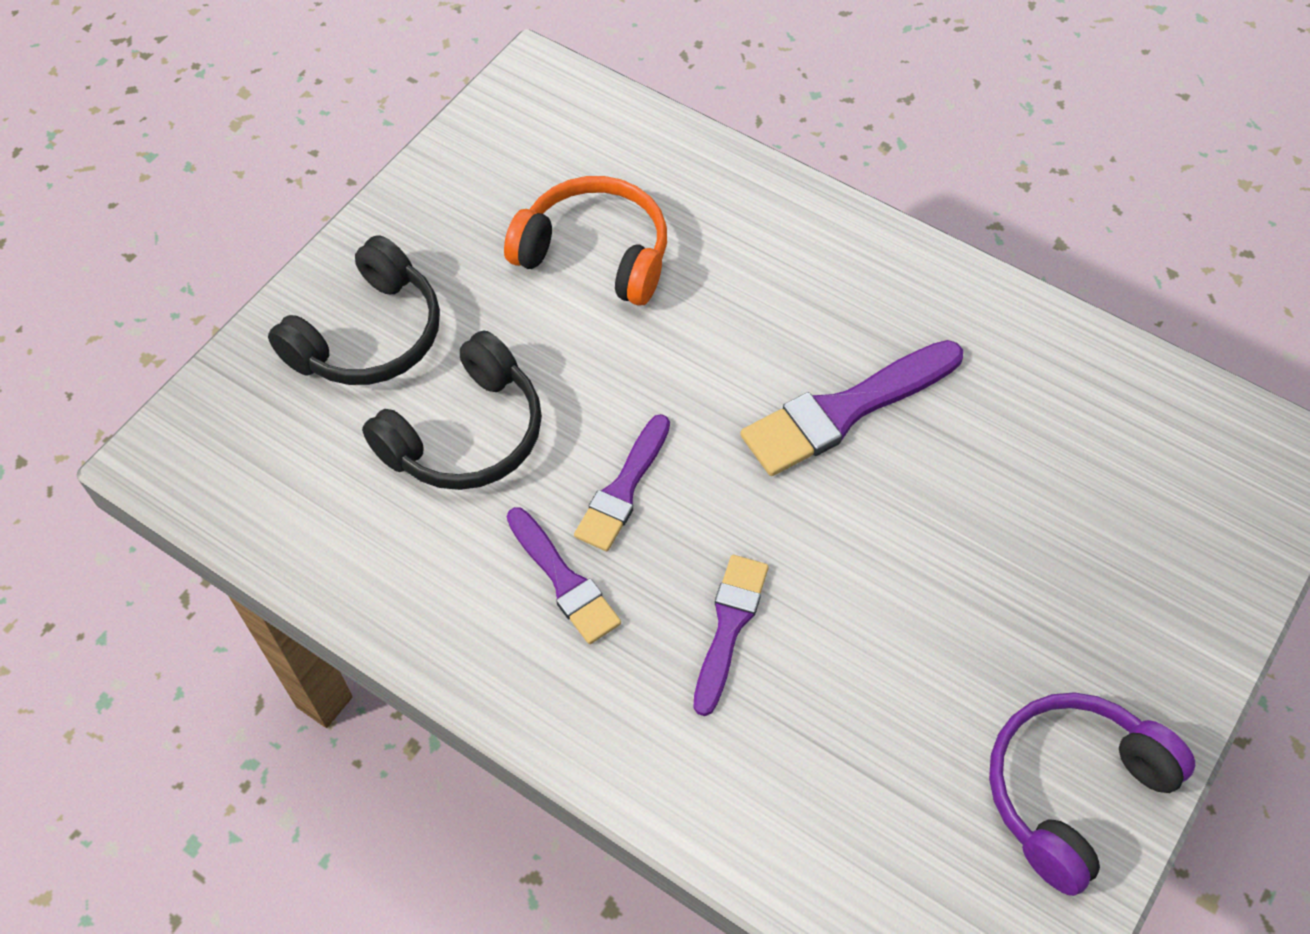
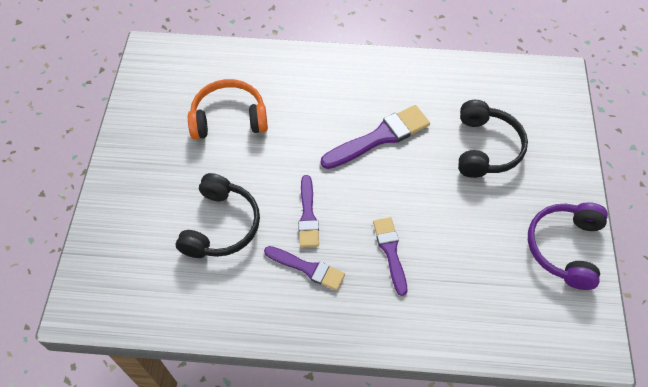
camera: 30 degrees left, 0 degrees up
black headphones [268,235,440,385] -> black headphones moved to [458,100,528,178]
purple brush [740,340,963,476] -> purple brush turned 150 degrees counterclockwise [321,105,430,169]

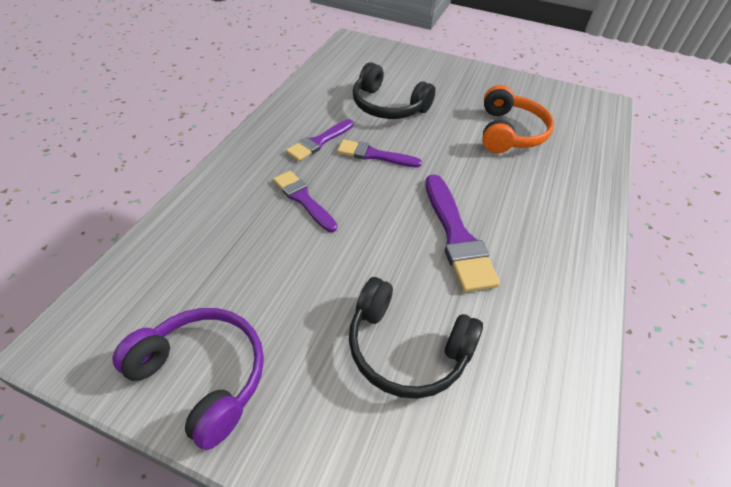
camera: 105 degrees right, 10 degrees down
purple brush [373,217,407,296] -> purple brush turned 135 degrees counterclockwise [273,171,337,232]

